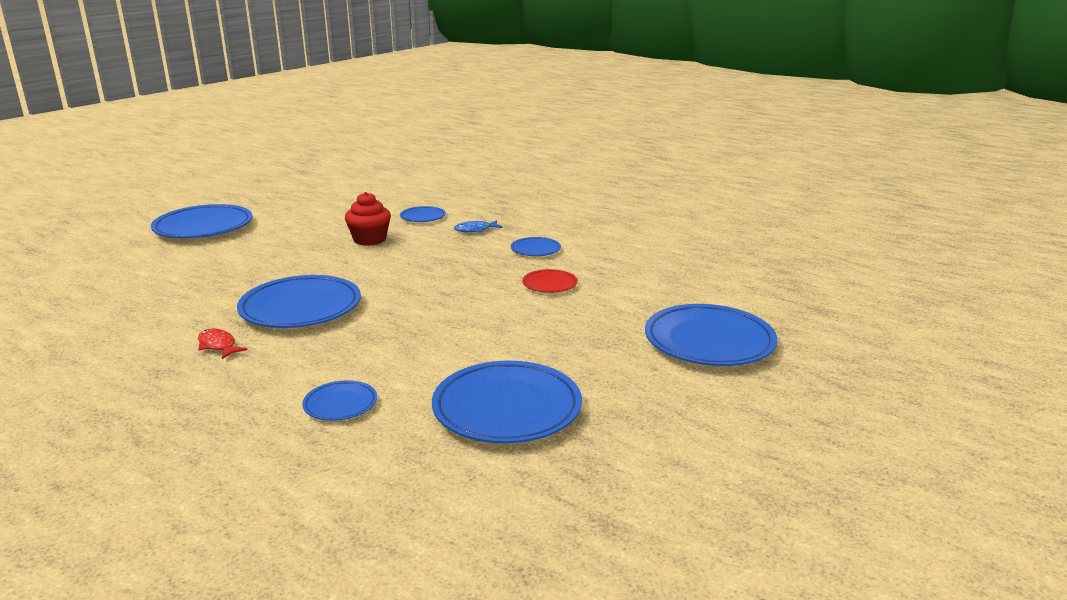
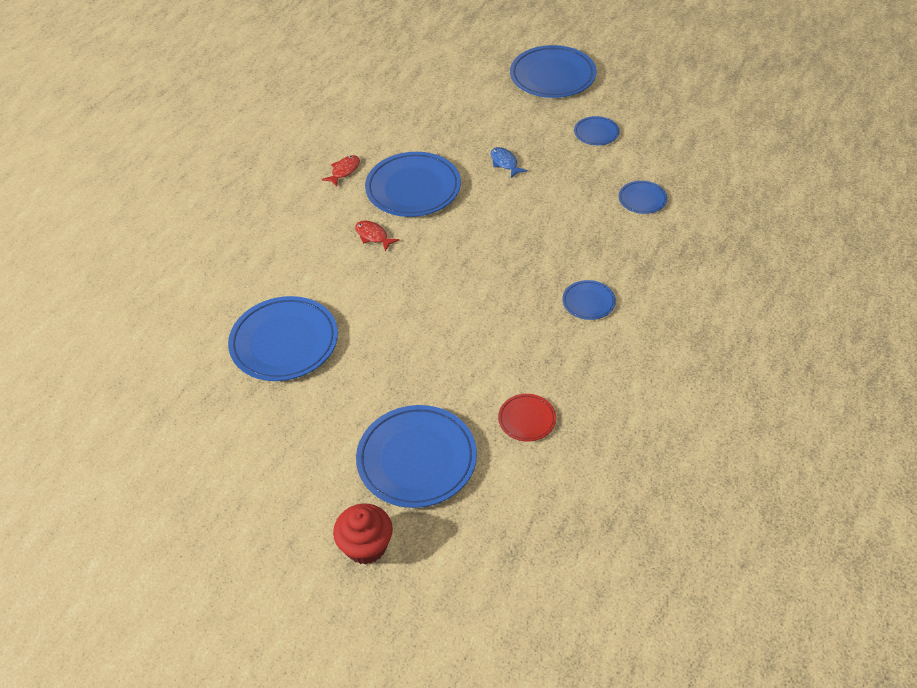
camera: 80 degrees right, 25 degrees up
blue plate [302,380,377,421] -> blue plate moved to [574,116,620,145]
red cupcake [345,192,391,246] -> red cupcake moved to [333,504,393,565]
blue fish [454,220,503,232] -> blue fish moved to [491,147,527,178]
red plate [522,269,578,293] -> red plate moved to [498,394,556,441]
none -> red fish [355,220,399,251]

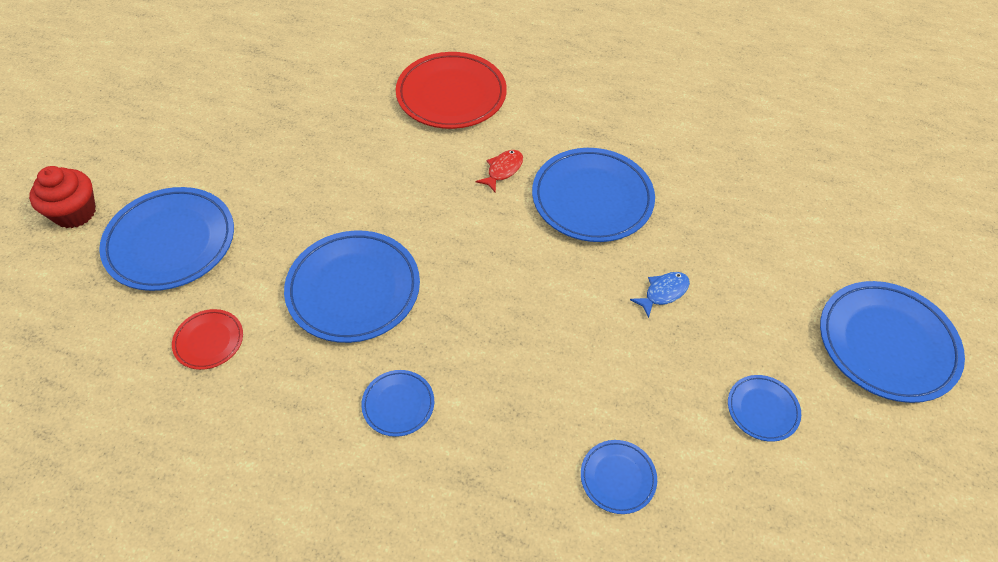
camera: 80 degrees right, 5 degrees up
blue plate [228,296,338,381] -> blue plate moved to [284,230,420,343]
red fish [322,155,360,186] -> none
none -> red plate [396,52,507,129]

